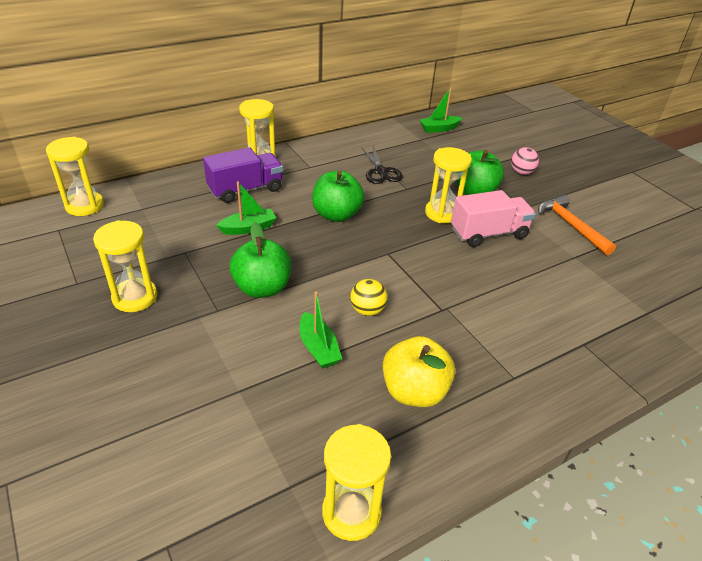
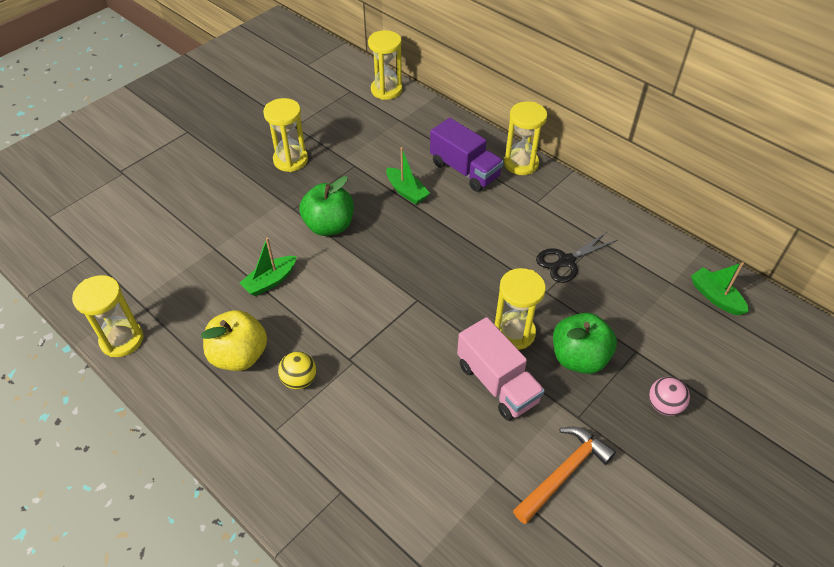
camera: 75 degrees right, 10 degrees up
green apple [312,171,364,222] -> none
yellow ball [350,279,387,316] -> yellow ball moved to [278,352,316,390]

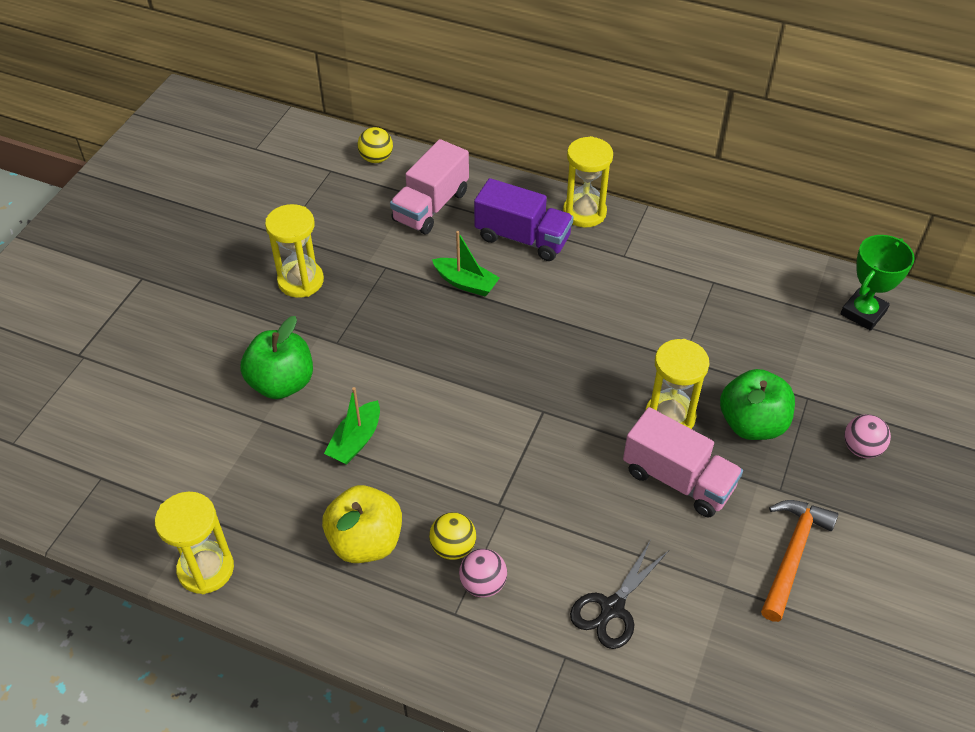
camera: 20 degrees left, 0 degrees up
green apple [299,176,354,236] -> green apple moved to [240,316,313,399]
yellow hourglass [368,30,402,100] -> yellow ball [357,127,393,163]
black scissors [536,232,617,283] -> black scissors moved to [570,540,669,649]
green boat [691,262,749,316] -> green trophy [840,235,915,331]
none -> pink truck [390,139,469,235]
none -> pink ball [459,549,507,597]

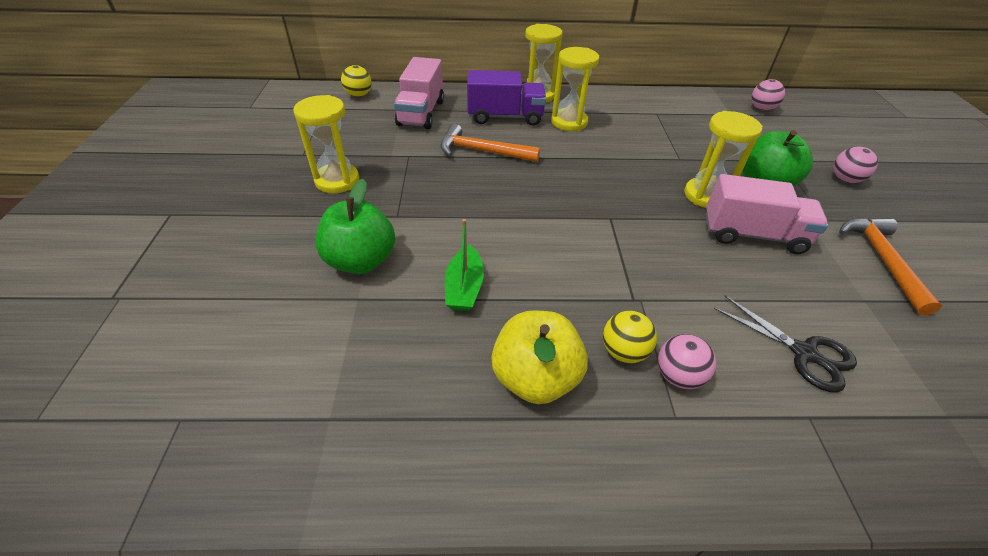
camera: 25 degrees left, 5 degrees down
yellow hourglass [155,492,234,594] -> yellow hourglass moved to [551,47,599,131]
green boat [432,231,500,296] -> orange hammer [441,124,540,162]
black scissors [570,540,669,649] -> black scissors turned 60 degrees counterclockwise [714,296,857,393]
green trophy [840,235,915,331] -> pink ball [751,79,785,111]

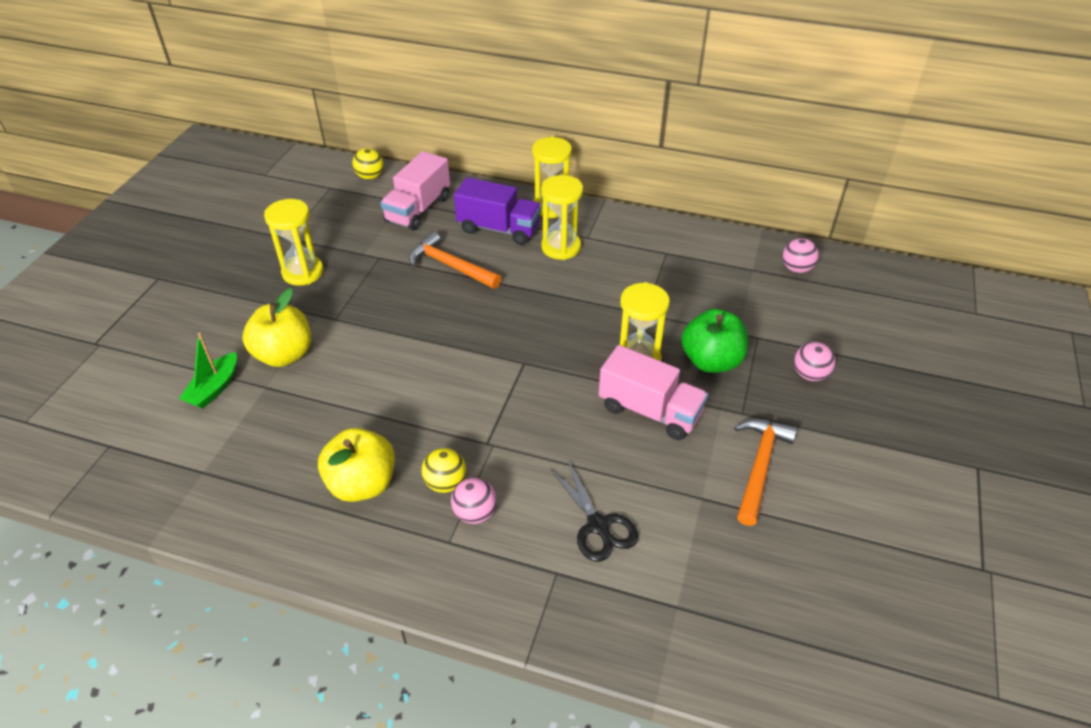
camera: 20 degrees right, 0 degrees up
green apple [315,179,395,274] -> yellow apple [242,288,311,367]
green boat [445,219,484,311] -> green boat moved to [179,333,237,409]

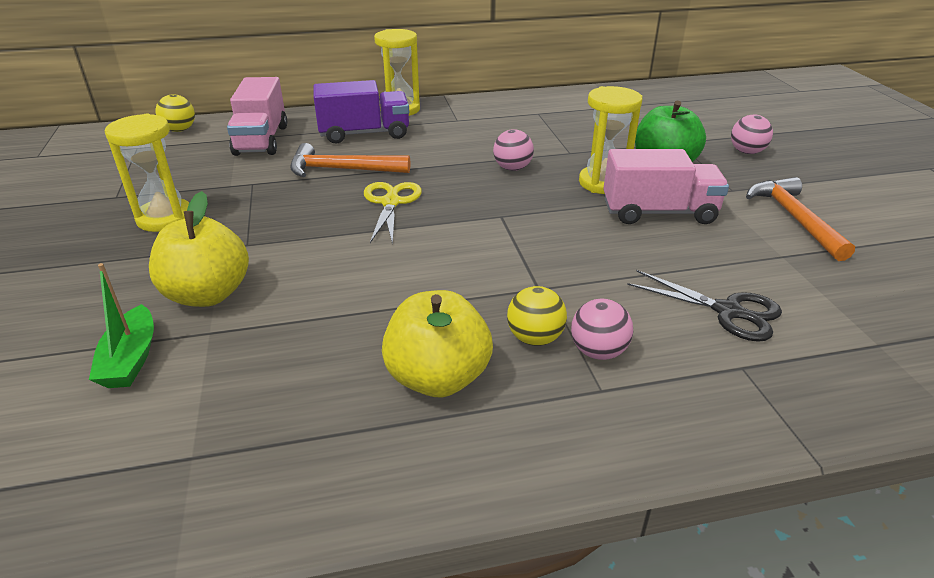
camera: 30 degrees left, 10 degrees down
yellow hourglass [541,175,583,260] -> none
pink ball [783,238,819,273] -> pink ball moved to [493,129,534,171]
none -> yellow scissors [364,182,422,245]

